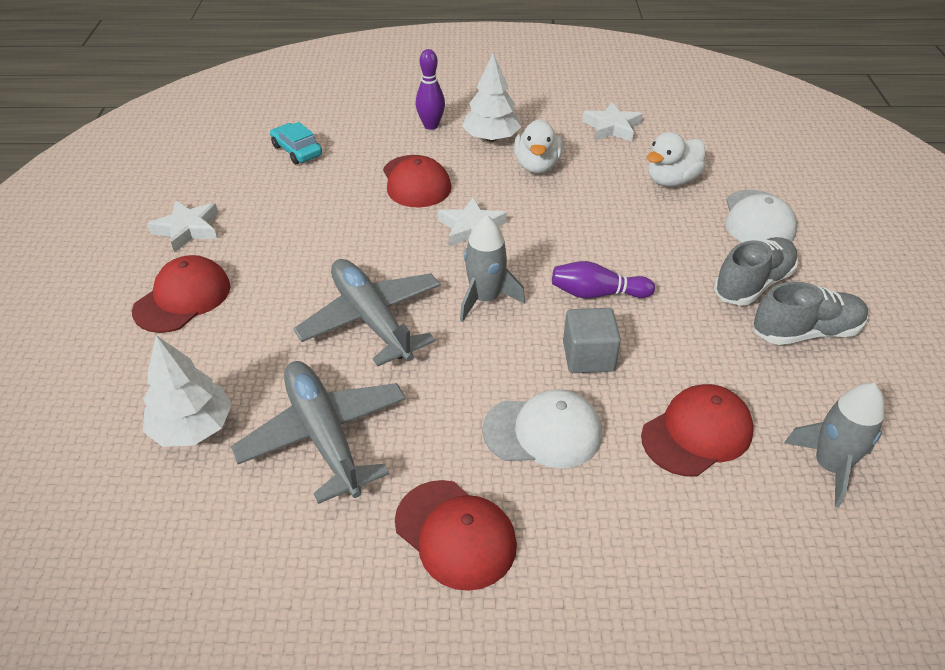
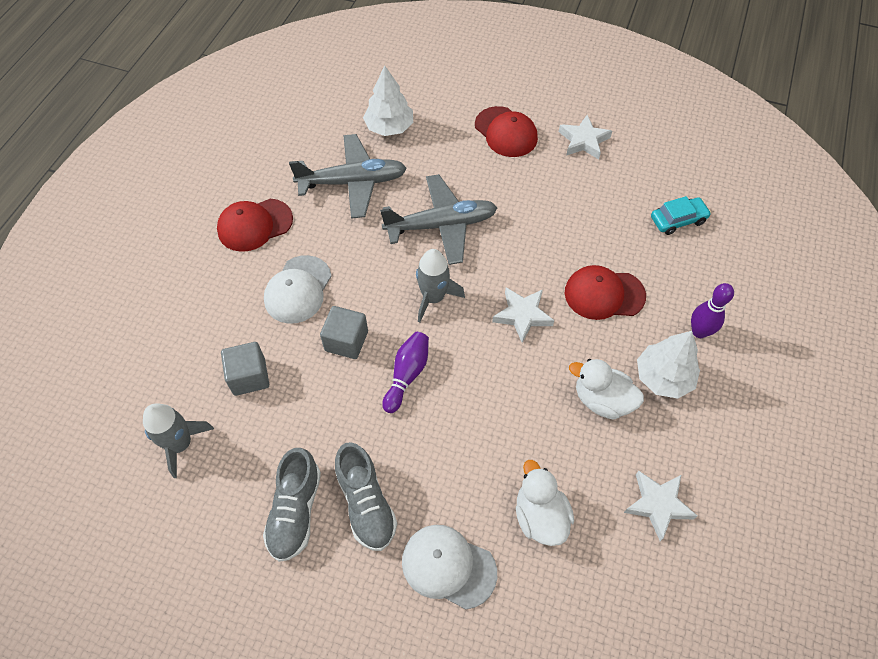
camera: 110 degrees right, 15 degrees up
red cap [641,384,754,477] -> grey cube [221,342,269,396]

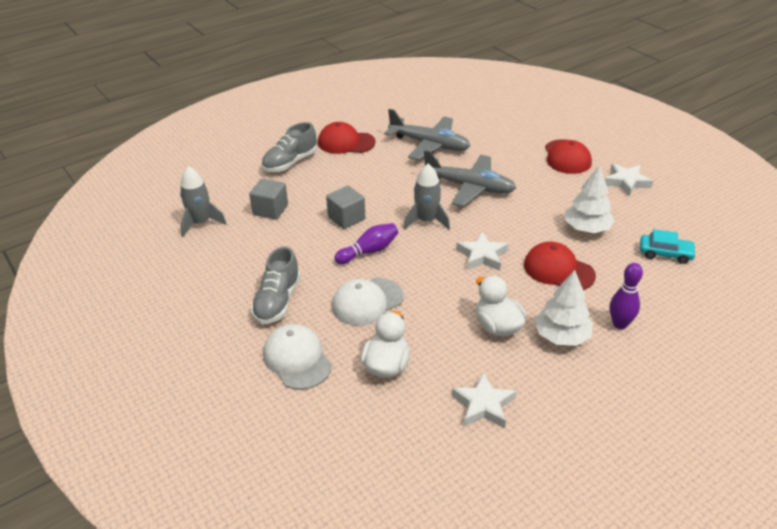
camera: 35 degrees right, 20 degrees down
grey shoe [263,448,321,562] -> grey shoe moved to [261,122,317,172]
white cap [264,255,331,324] -> white cap moved to [332,278,404,326]
white tree [363,65,413,136] -> white tree moved to [565,165,615,233]

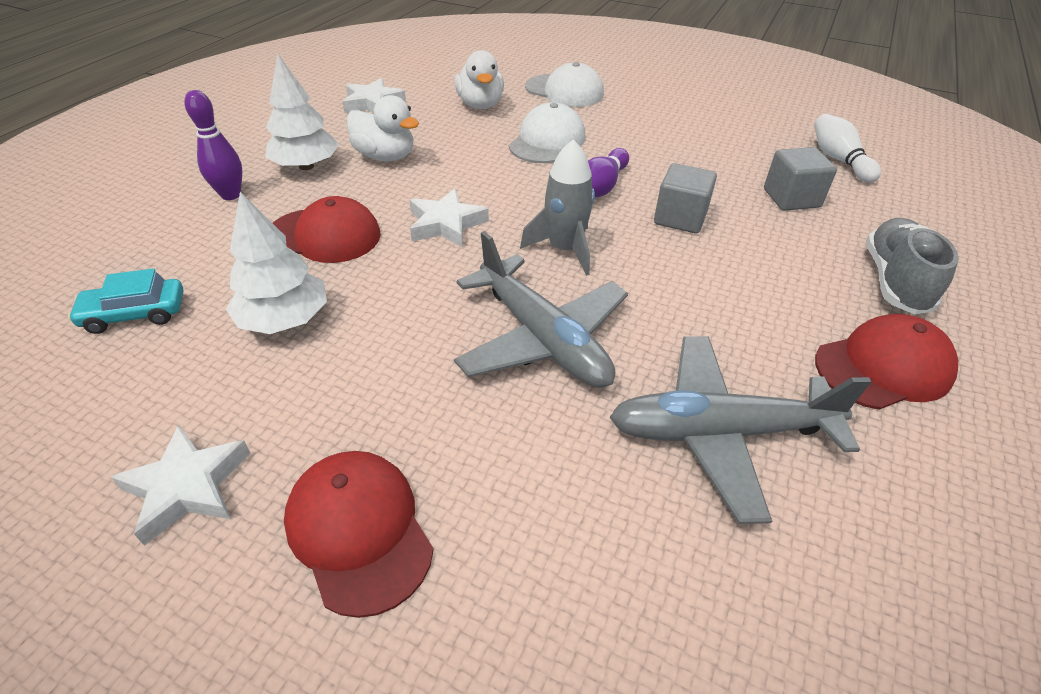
camera: 150 degrees right, 5 degrees up
grey rocket [180,166,227,237] -> white bowling pin [814,114,881,183]
grey shoe [251,247,301,324] -> none
grey plane [424,150,516,207] -> grey plane turned 120 degrees counterclockwise [454,231,628,388]

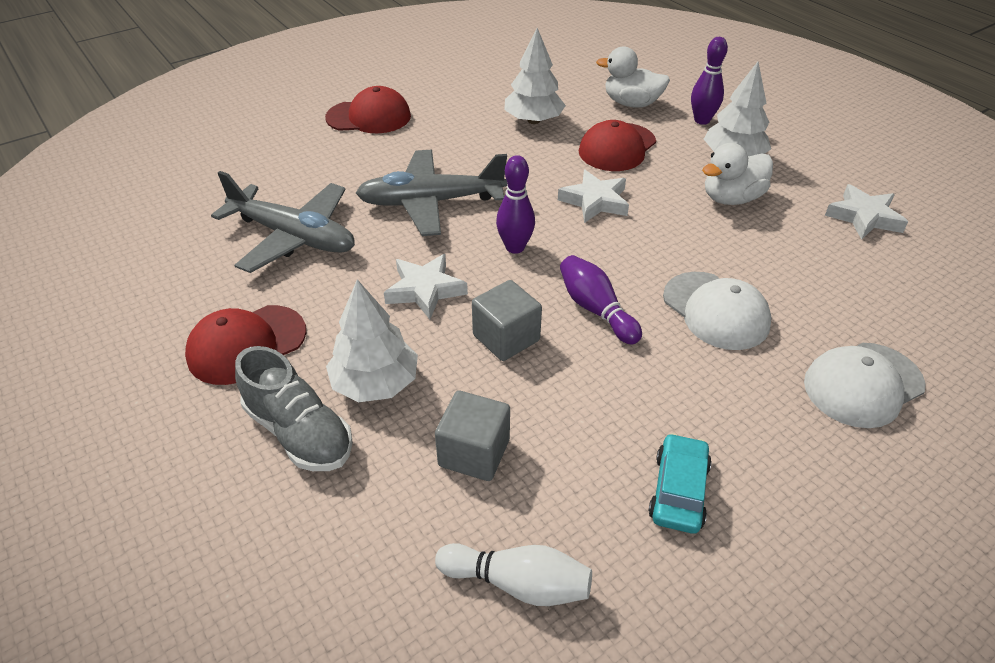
camera: 120 degrees right, 0 degrees up
turquoise car [68,268,183,334] -> turquoise car moved to [648,433,712,534]
white star [111,425,251,546] -> white star moved to [384,254,468,319]
white duck [454,50,504,109] -> white duck moved to [596,46,670,108]
grey rocket [520,139,595,276] -> purple bowling pin [496,155,535,254]
grey plane [609,336,872,524] -> grey plane turned 90 degrees clockwise [211,171,355,273]
red cap [815,314,958,410] -> red cap turned 45 degrees clockwise [185,305,306,385]
none -> white tree [326,279,418,402]

